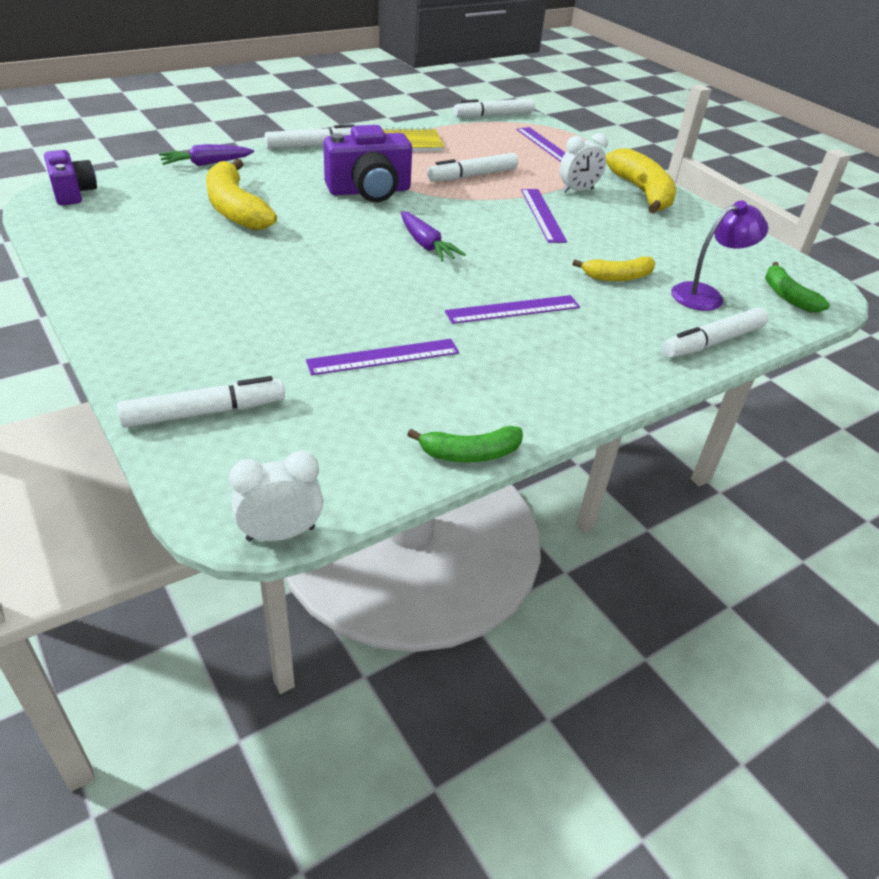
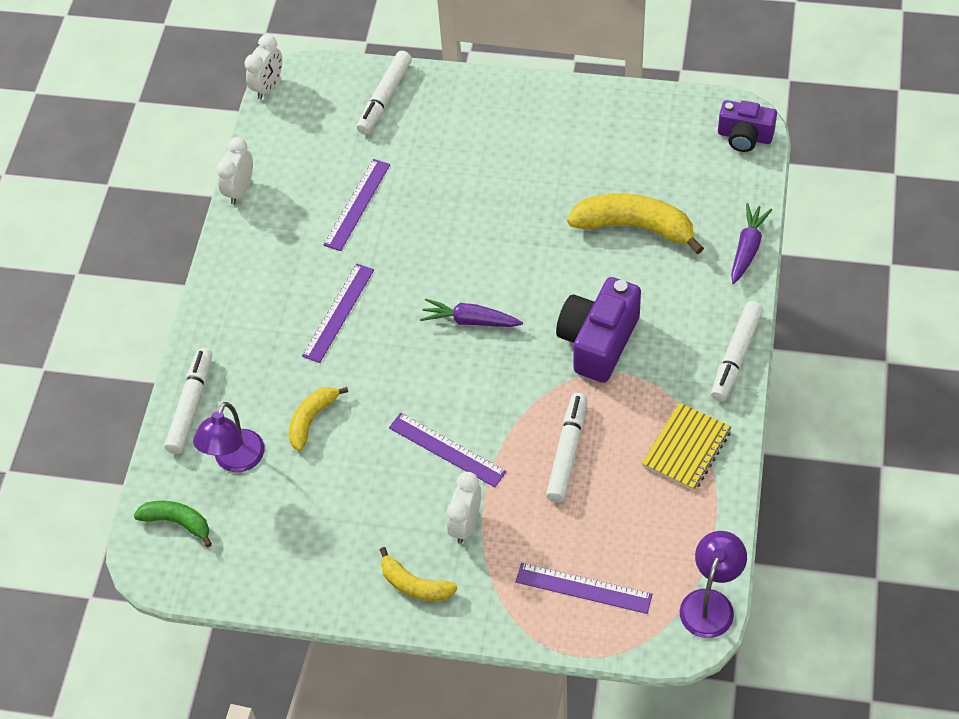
camera: 140 degrees right, 15 degrees up
green banana [407,426,523,463] -> white clock [216,137,253,205]
white marker [454,98,535,118] -> purple lamp [680,531,747,638]
yellow banana [606,148,676,214] -> yellow banana [380,547,458,601], size x0.58

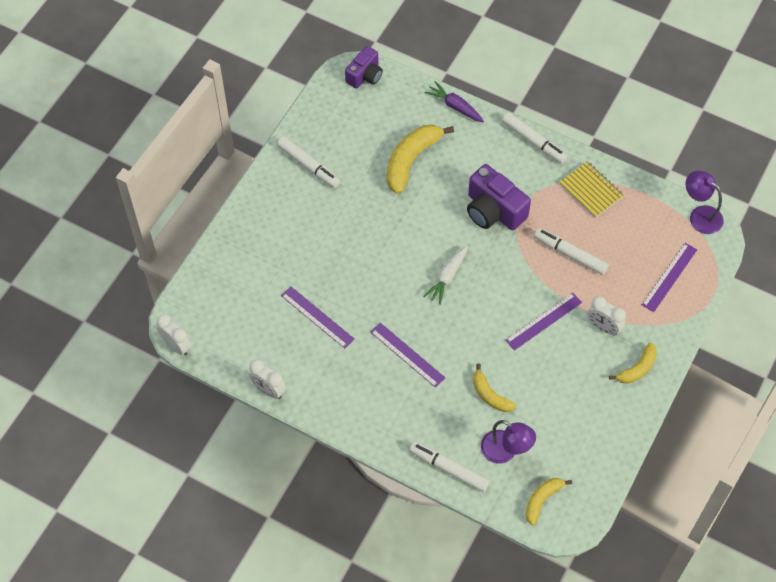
camera: 75 degrees left, 5 degrees up
green banana [134,501,212,547] -> yellow banana [525,478,572,525]
white marker [357,51,412,134] -> white marker moved to [277,137,341,188]
purple carrot [420,298,523,327] -> white carrot [423,245,468,305]

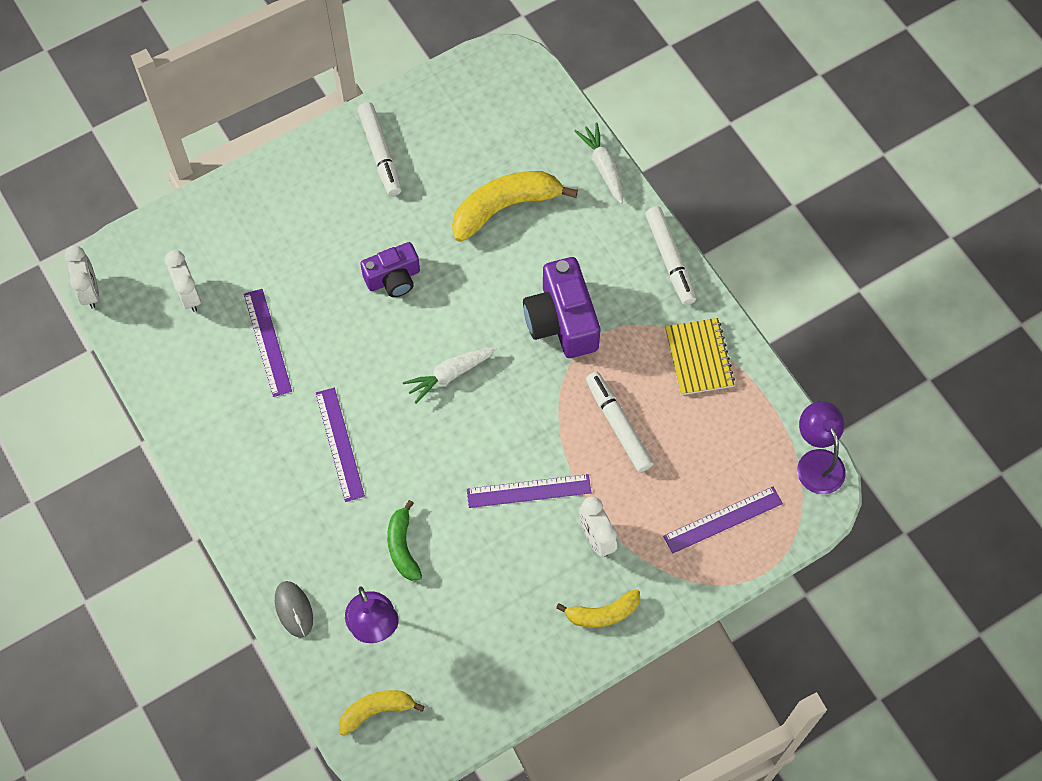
camera: 30 degrees right, 5 degrees up
white clock [249,360,286,399] -> white clock moved to [165,250,201,312]
purple camera [345,46,383,89] -> purple camera moved to [360,242,420,297]
white marker [409,441,490,492] -> grey mouse [275,581,313,638]
purple carrot [425,81,484,122] -> white carrot [575,123,623,204]
yellow banana [473,364,516,412] -> green banana [387,500,422,581]

